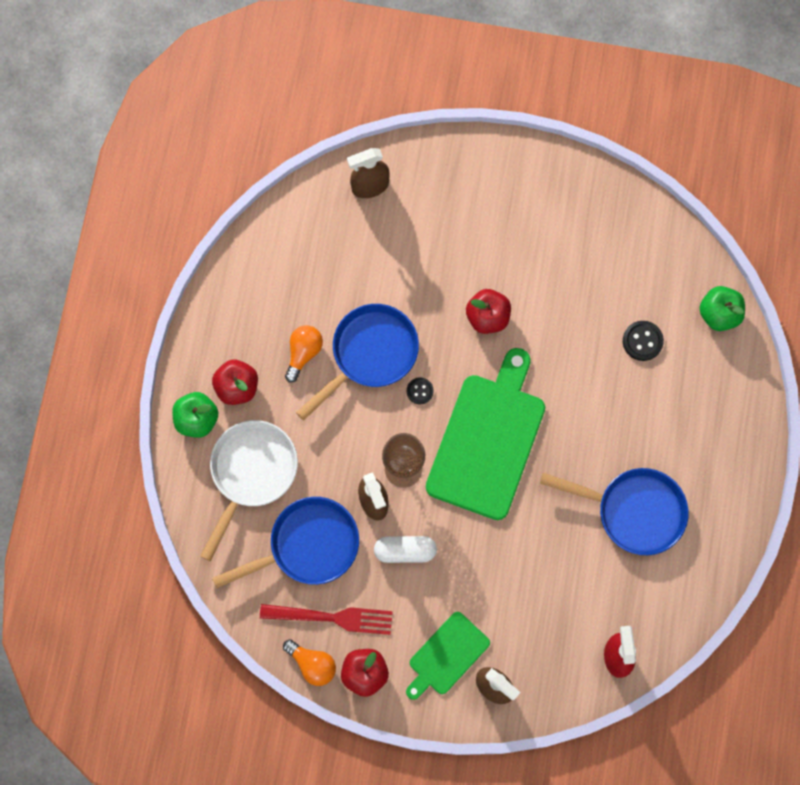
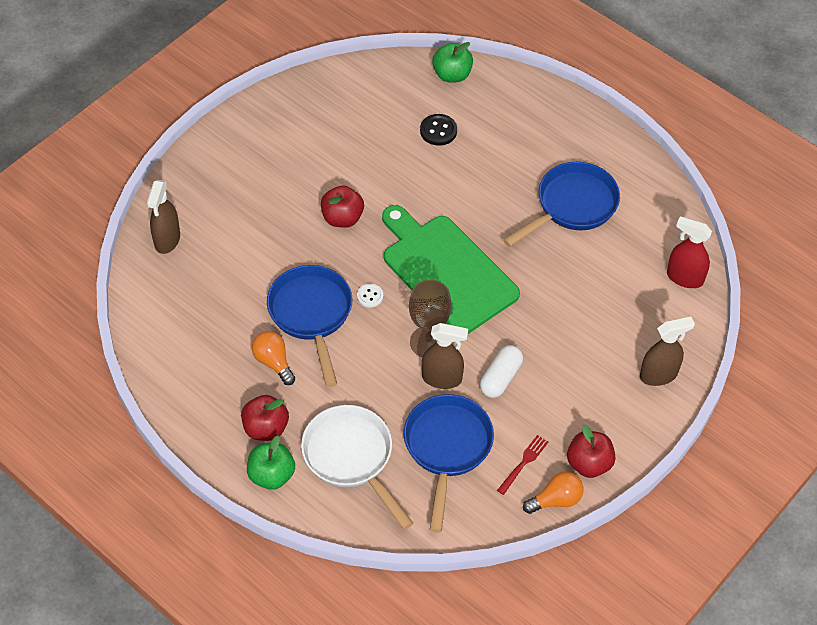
camera: 60 degrees left, 20 degrees down
red fork [260,604,393,635] -> red fork [497,435,548,495], size x0.57
green cutting board [406,612,490,700] -> none
black button [407,377,434,404] -> white button [357,284,383,307]

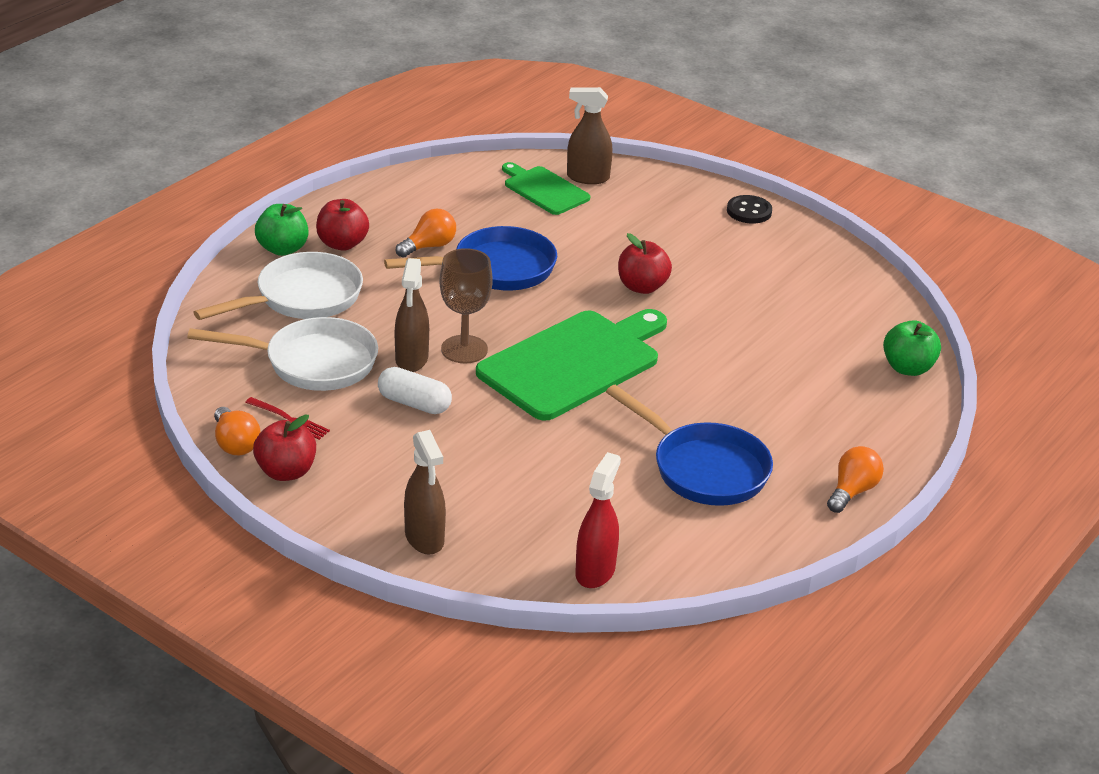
camera: 85 degrees right, 20 degrees down
white button [357,284,383,307] -> none
blue pan [404,394,494,533] -> white pan [187,317,378,391]
black button [420,114,457,146] -> black button moved to [727,195,772,224]
none -> green cutting board [502,162,590,215]
none -> orange light bulb [827,446,884,513]

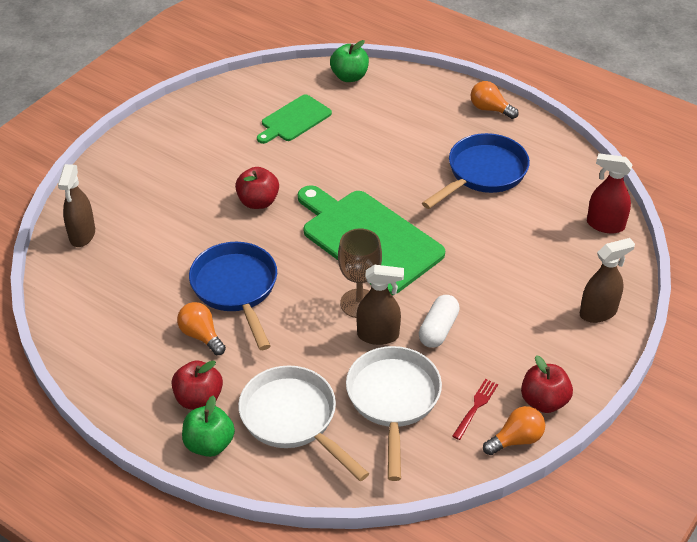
camera: 90 degrees left, 10 degrees up
green cutting board [502,162,590,215] -> green cutting board moved to [257,94,332,144]
black button [727,195,772,224] -> none

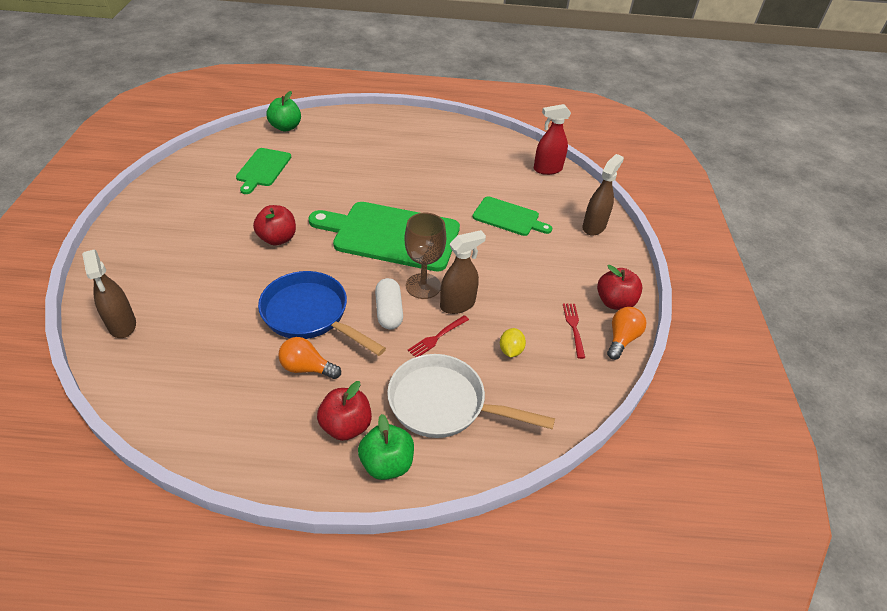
camera: 35 degrees left, 0 degrees up
white pan [346,346,442,481] -> yellow lemon [500,328,526,357]
white capsule [419,295,460,348] -> white capsule moved to [375,278,403,329]
blue pan [422,133,530,209] -> none
orange light bulb [471,81,519,119] -> none
none -> red fork [408,315,469,357]
none -> green cutting board [473,196,552,236]

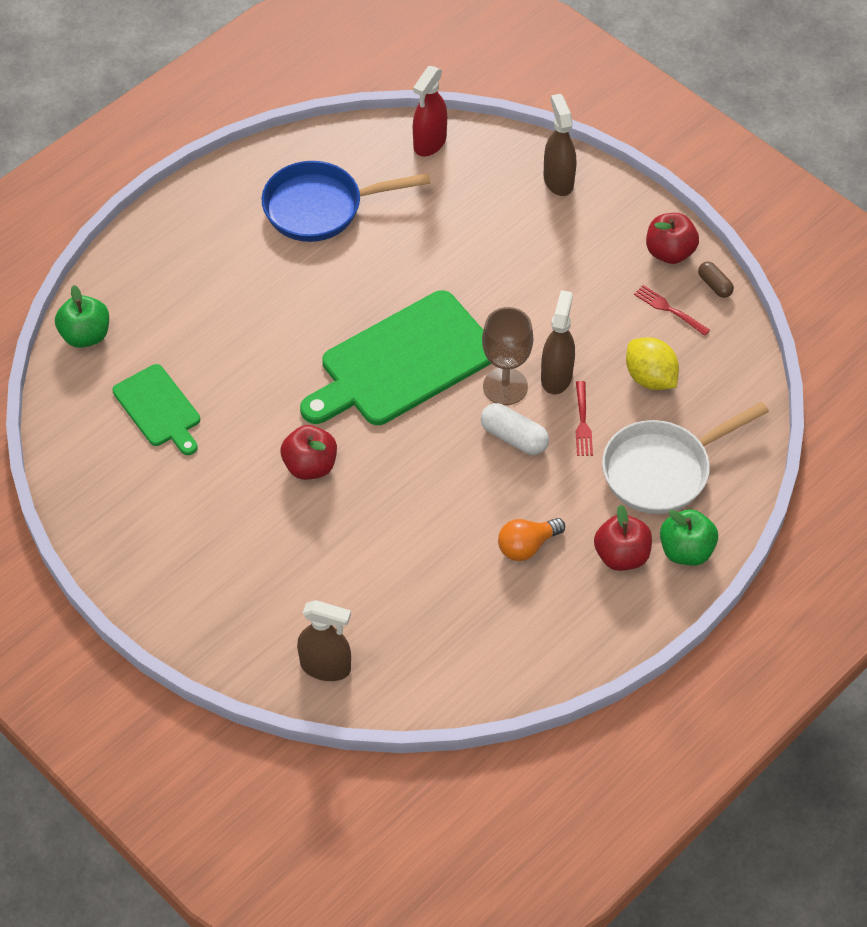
camera: 45 degrees left, 10 degrees up
blue pan [258,271,386,356] -> blue pan moved to [262,161,430,242]
green cutting board [473,196,552,236] -> none
yellow lemon [500,328,526,357] -> yellow lemon [626,337,679,390], size x1.62
orange light bulb [607,307,646,360] -> brown capsule [698,262,734,298]

